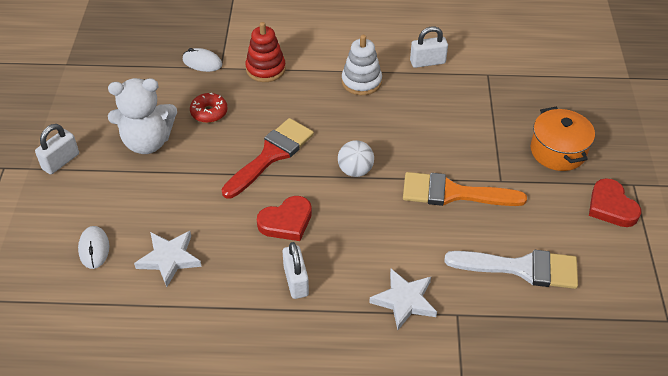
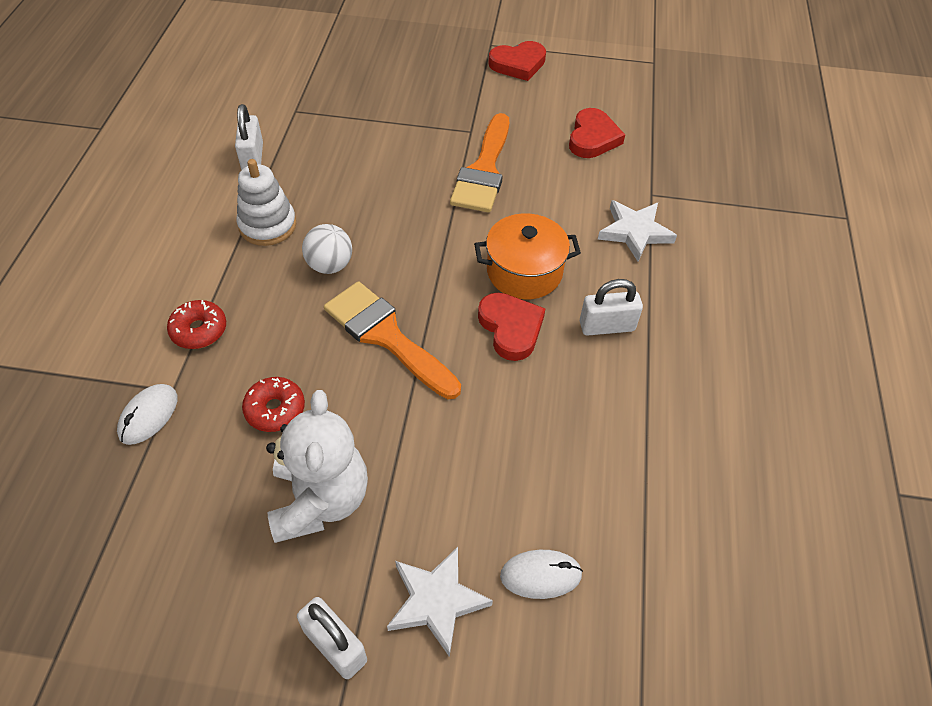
camera: 85 degrees left, 5 degrees up
white star [134,231,202,287] -> white star moved to [387,547,493,657]
red brush [221,118,314,199] -> orange brush [324,281,461,399]
red stacking toy [245,22,286,82] -> red donut [167,300,226,349]
white ball [338,140,374,177] -> white ball moved to [302,224,352,274]
white brush [444,250,578,289] -> red heart [569,108,625,158]
orange pot [531,107,595,171] -> orange pot moved to [474,213,581,299]

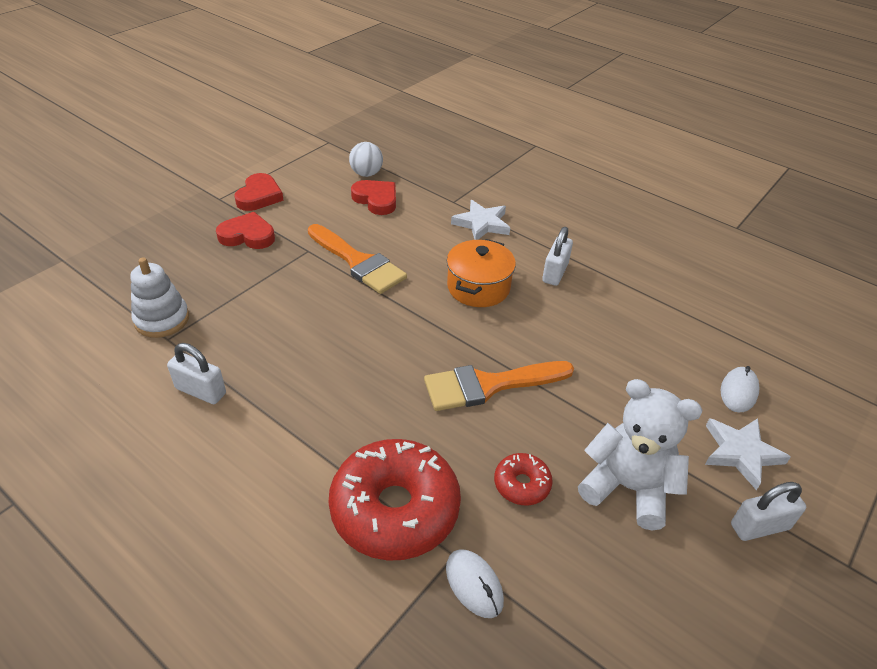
camera: 60 degrees left, 10 degrees down
red donut [167,300,226,349] -> red donut [328,439,461,561], size x2.16
white stacking toy [237,159,296,246] -> white stacking toy moved to [130,257,189,338]
white ball [302,224,352,274] -> white ball moved to [349,142,383,177]
red heart [478,293,545,361] -> red heart moved to [216,212,275,249]

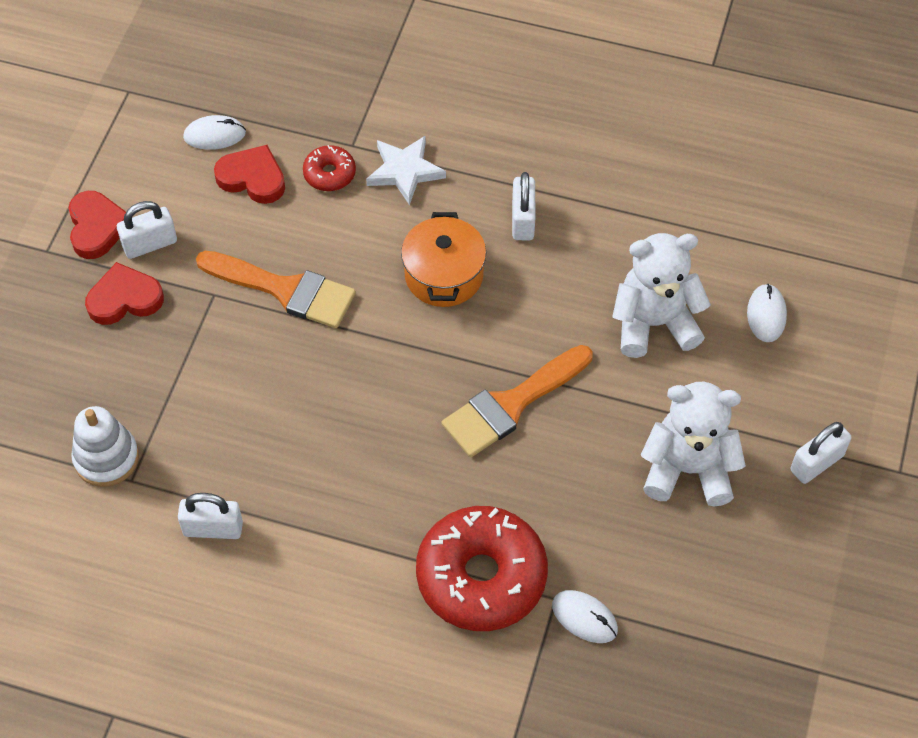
camera: 20 degrees left, 15 degrees up
white ball [349,142,383,177] -> white mouse [183,115,246,150]
red donut [494,453,553,505] -> red donut moved to [303,145,356,191]
white star [705,418,791,490] -> none
none -> white padlock [117,201,177,259]
none -> white teddy bear [612,233,711,358]

